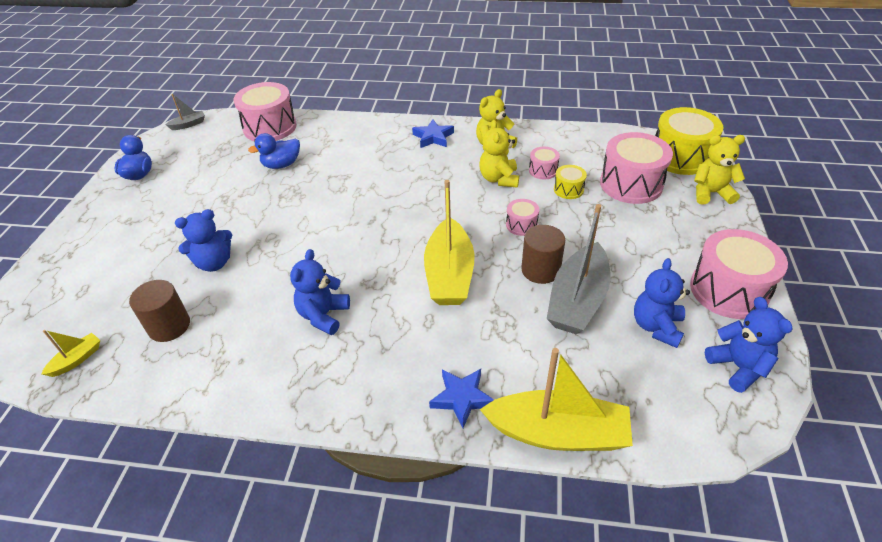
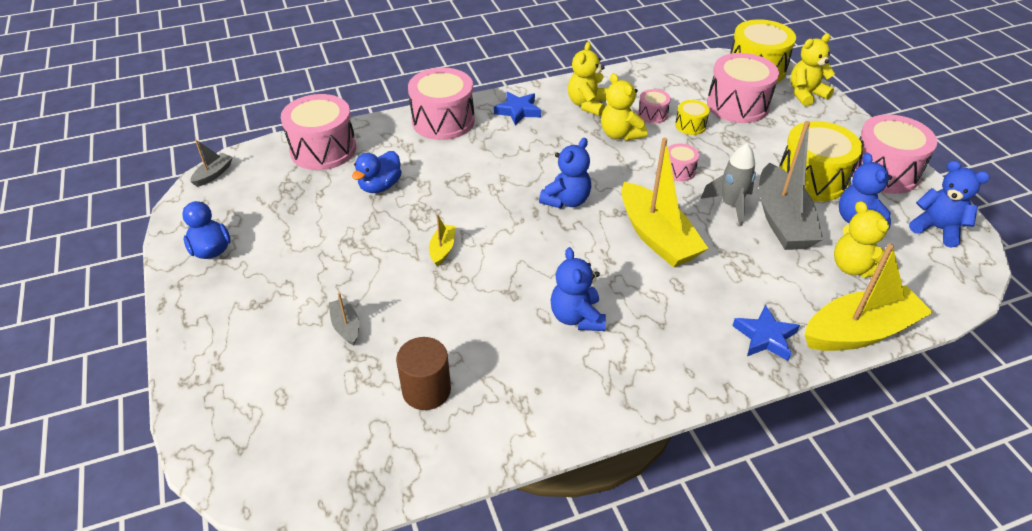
camera: 30 degrees left, 0 degrees up
yellow boat [41,330,100,377] -> yellow boat moved to [429,215,455,266]
blue teddy bear [175,209,232,272] -> blue teddy bear moved to [539,138,591,208]
brown cylinder [521,225,565,284] -> grey rocket [701,143,756,226]
none -> grey boat [329,293,359,346]
none -> pink drum [408,68,475,140]
none -> yellow drum [779,121,863,201]
none -> yellow teddy bear [834,201,889,278]

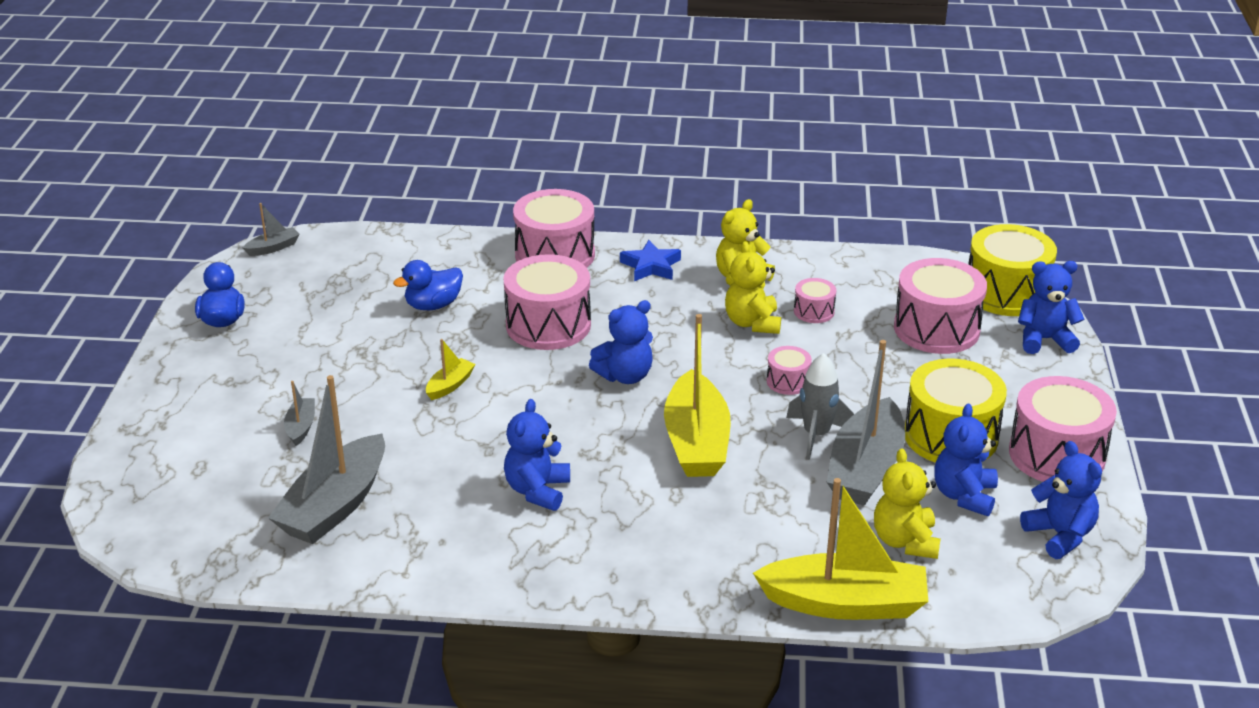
camera: 25 degrees right, 10 degrees down
pink drum [281,94,356,170] -> pink drum moved to [504,254,591,350]
brown cylinder [396,337,451,410] -> grey boat [268,375,385,544]
yellow drum [675,100,710,135] -> none
blue star [733,305,800,361] -> none
yellow teddy bear [790,34,835,106] -> blue teddy bear [1018,261,1084,354]

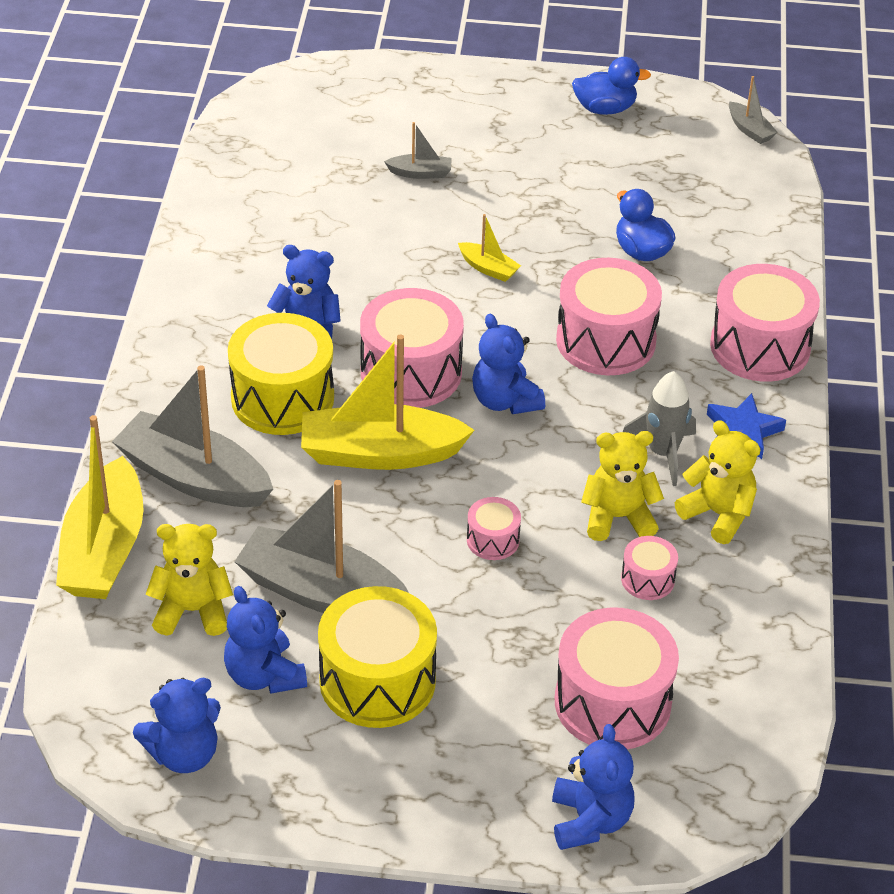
camera: 90 degrees right, 10 degrees up
grey boat [268,375,385,544] -> grey boat moved to [112,365,273,507]
grey rocket [786,353,854,460] -> grey rocket moved to [623,371,696,486]
blue teddy bear [934,404,998,516] -> blue teddy bear turned 135 degrees counterclockwise [224,586,307,694]
yellow drum [968,224,1057,316] -> yellow drum moved to [228,313,334,435]
pink drum [1009,376,1117,482] -> pink drum moved to [360,288,464,408]

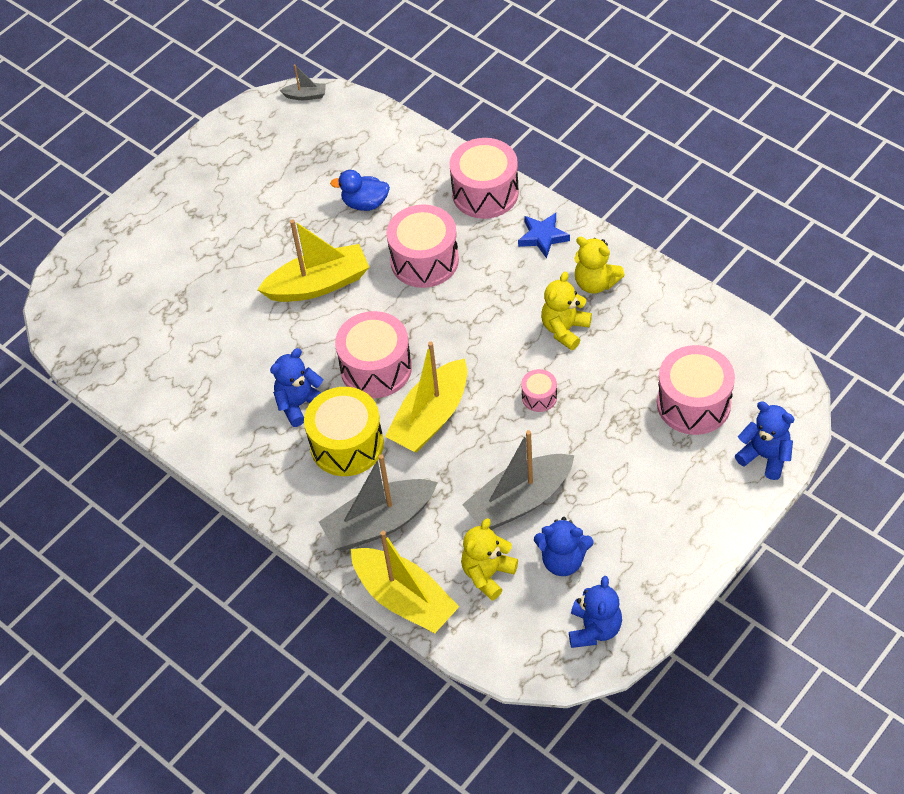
camera: 50 degrees left, 10 degrees up
yellow drum [318,586,437,728] -> none
grey boat [384,122,452,179] -> none
yellow boat [458,214,521,282] -> yellow boat [257,219,369,302], size x2.22
blue teddy bear [472,314,545,414] -> none
blue duck [572,57,651,115] -> none
pink drum [621,536,678,600] -> none
grey rocket [623,371,696,486] -> none
yellow teddy bear [675,420,760,544] -> yellow teddy bear turned 135 degrees counterclockwise [574,237,625,293]

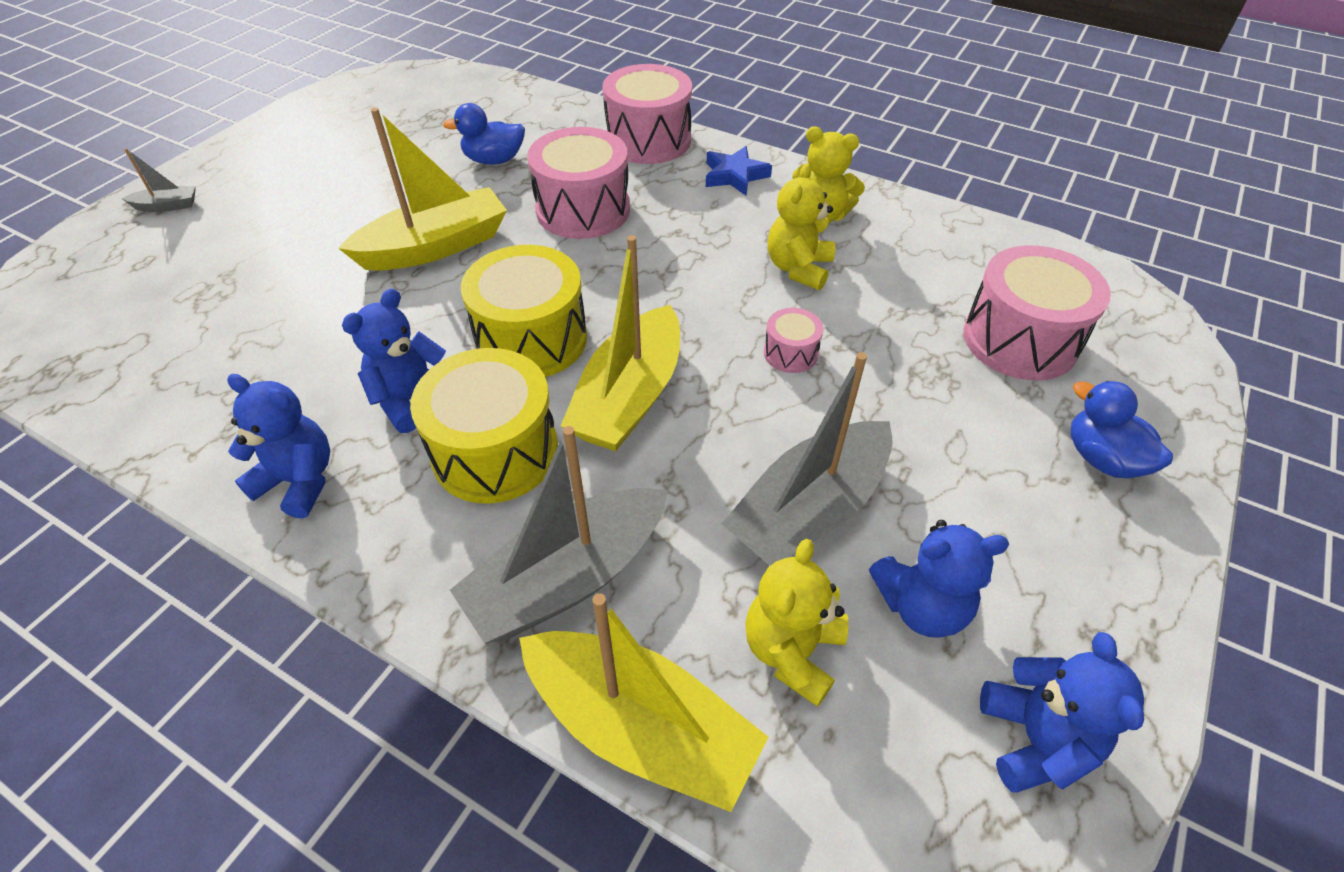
camera: 15 degrees left, 5 degrees down
grey boat [280,64,326,100] -> grey boat moved to [121,148,196,212]
pink drum [335,311,412,398] -> yellow drum [461,245,587,377]
blue teddy bear [735,401,794,480] -> blue teddy bear moved to [227,374,330,519]
none -> blue duck [1071,381,1173,478]

